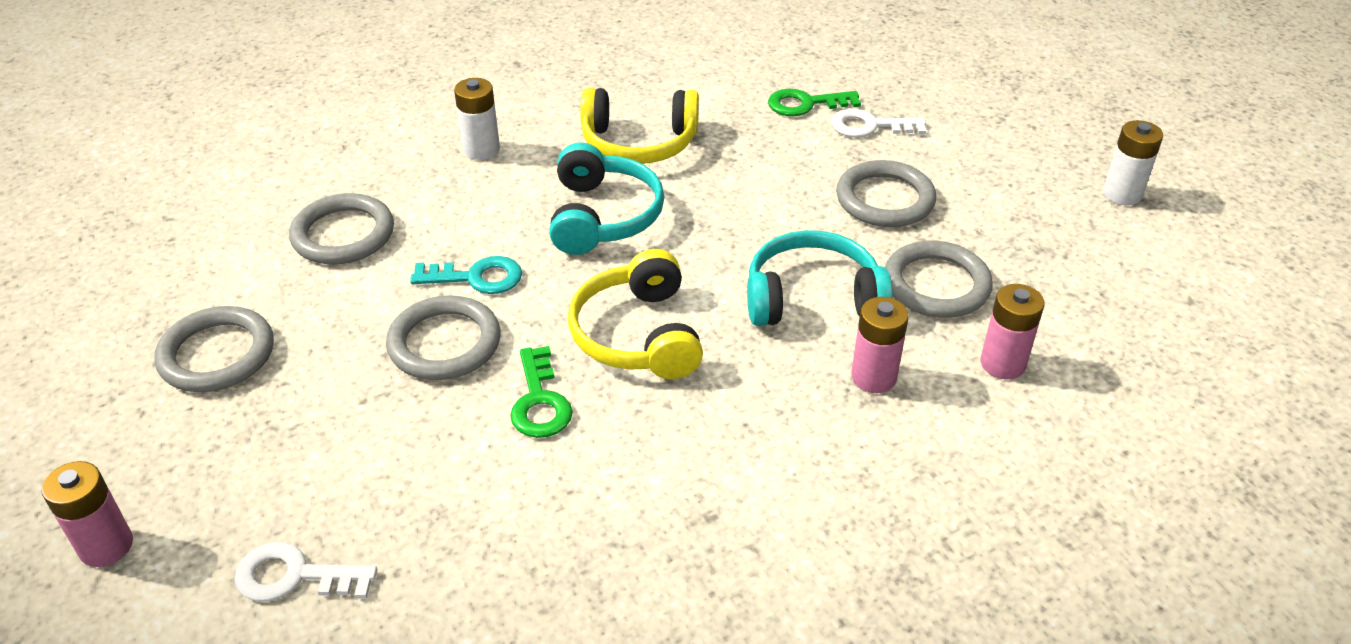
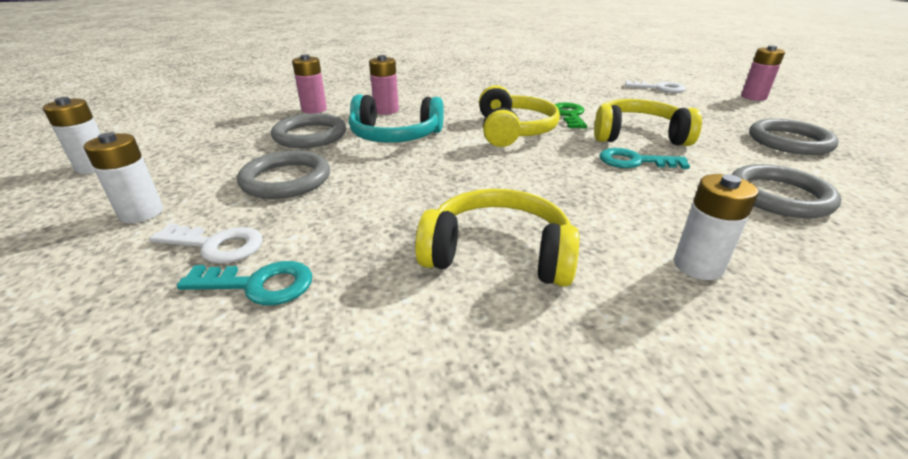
camera: 170 degrees left, 10 degrees down
grey ring [386,295,501,380] -> yellow headphones [594,99,702,146]
turquoise headphones [549,142,664,255] -> none
green key [768,89,861,116] -> turquoise key [177,261,312,305]
none -> white battery [84,132,163,223]

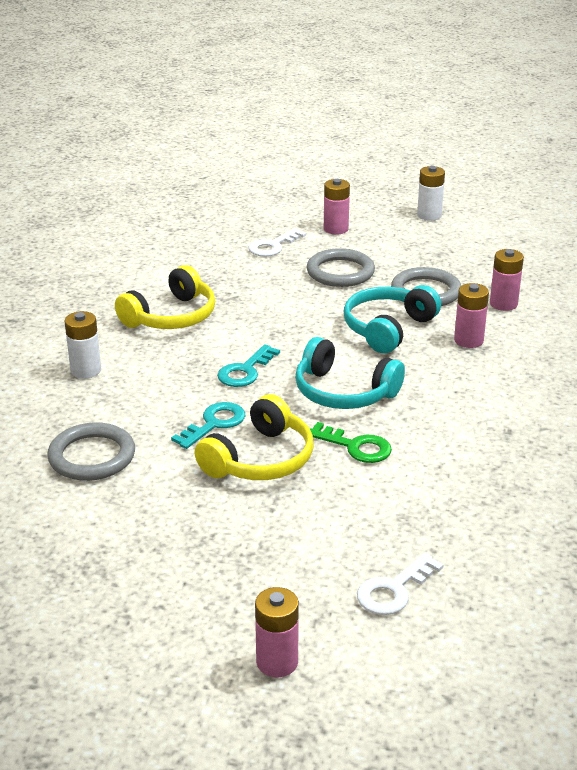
camera: 120 degrees right, 0 degrees up
white battery [84,132,163,223] -> pink battery [324,179,350,234]
turquoise key [177,261,312,305] -> turquoise key moved to [217,344,280,387]
yellow headphones [479,85,560,147] -> turquoise headphones [295,337,405,409]
grey ring [749,119,839,155] -> none

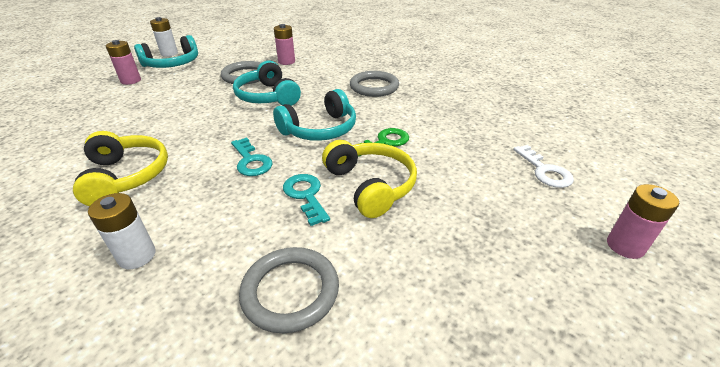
camera: 65 degrees left, 5 degrees up
white key [249,228,306,257] -> none
grey ring [306,248,375,287] -> grey ring moved to [350,71,399,97]
pink battery [454,283,489,348] -> none
none -> turquoise headphones [134,35,198,68]

